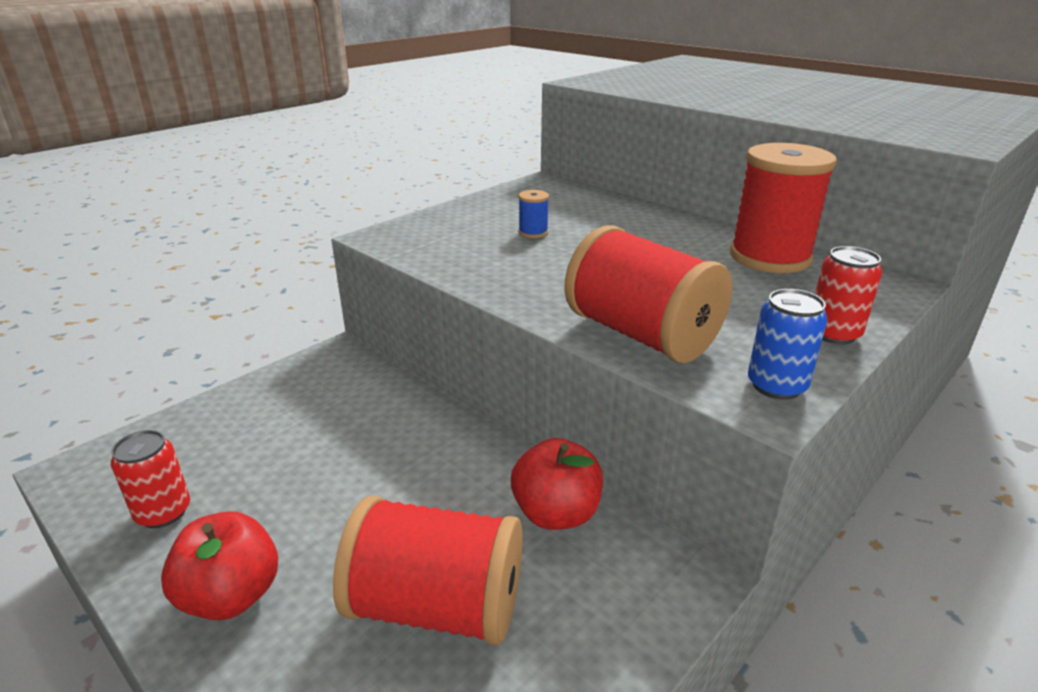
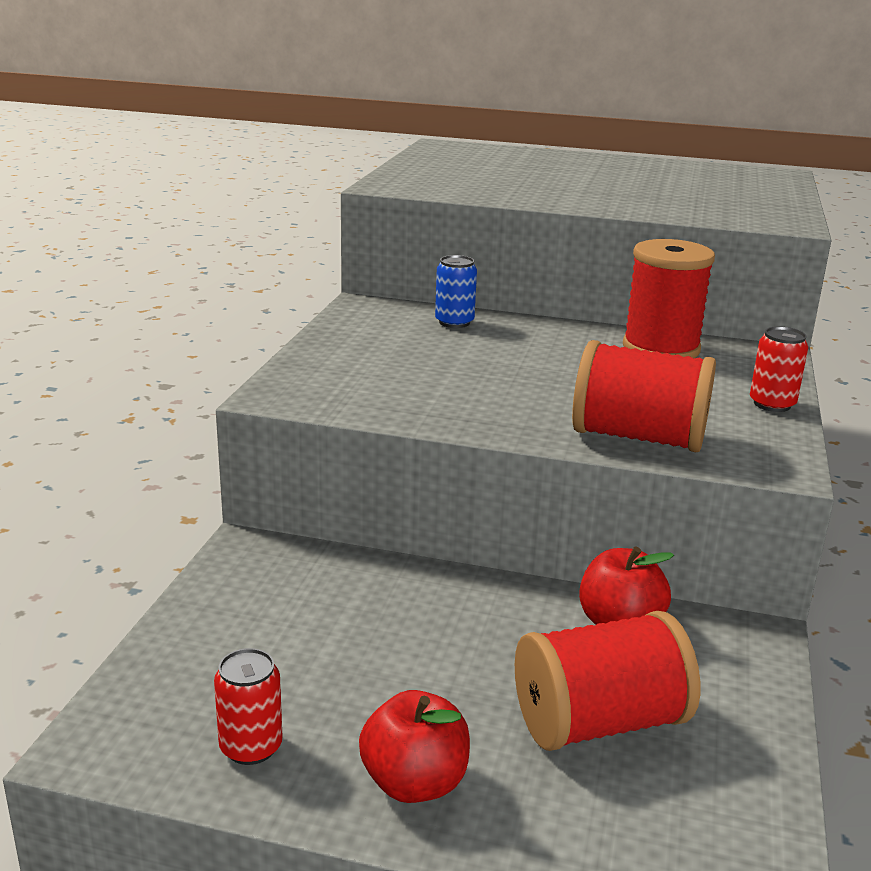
camera: 30 degrees left, 5 degrees down
blue spool [518,190,549,238] -> none
blue can [748,289,828,400] -> blue can moved to [435,255,477,328]

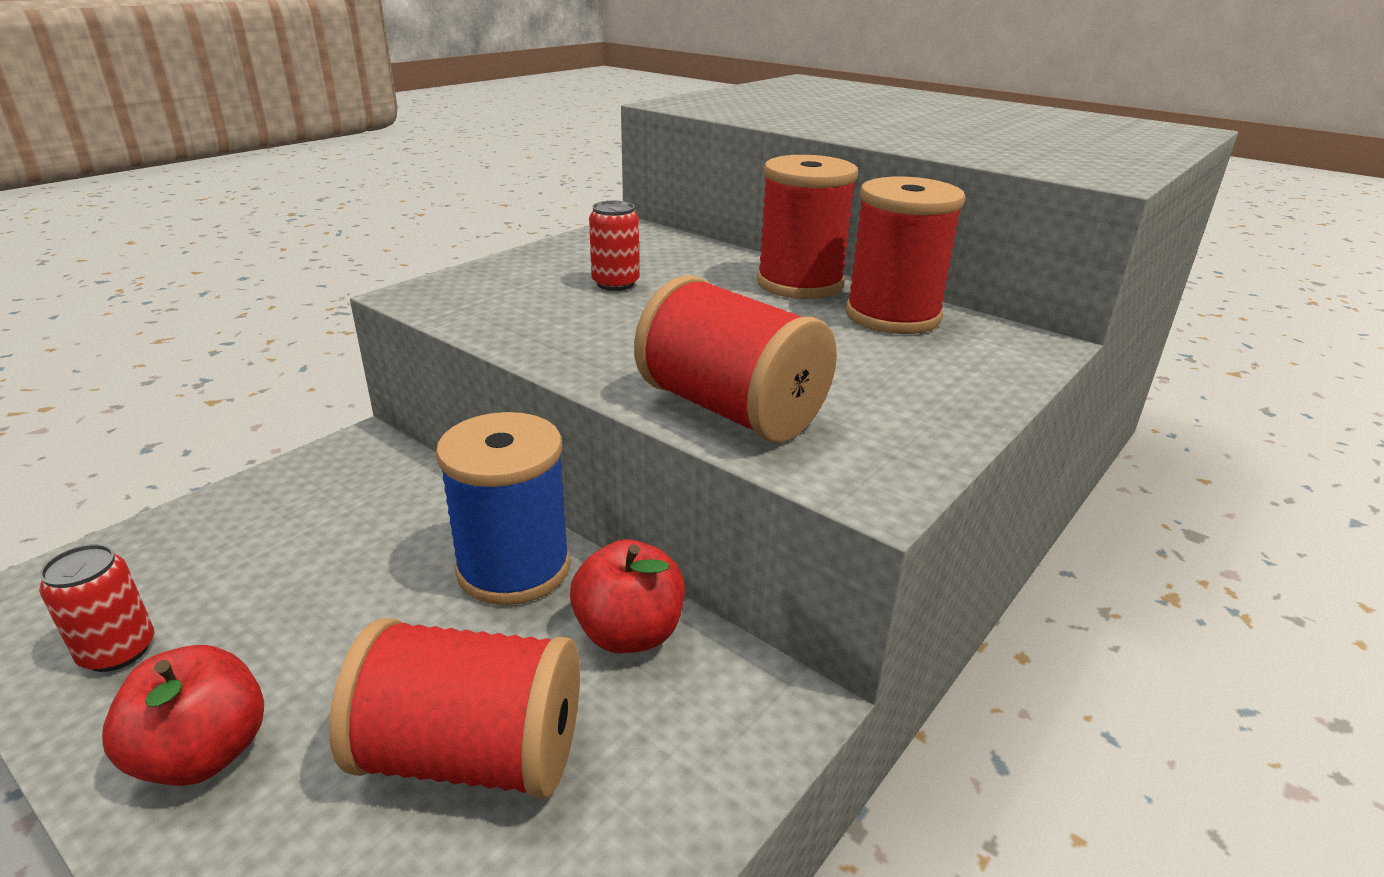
camera: 25 degrees right, 5 degrees up
blue can [435,255,477,328] -> none
red can [750,326,808,412] -> red can moved to [589,201,639,291]
none -> blue spool [436,412,571,605]
none -> red spool [757,155,858,299]

